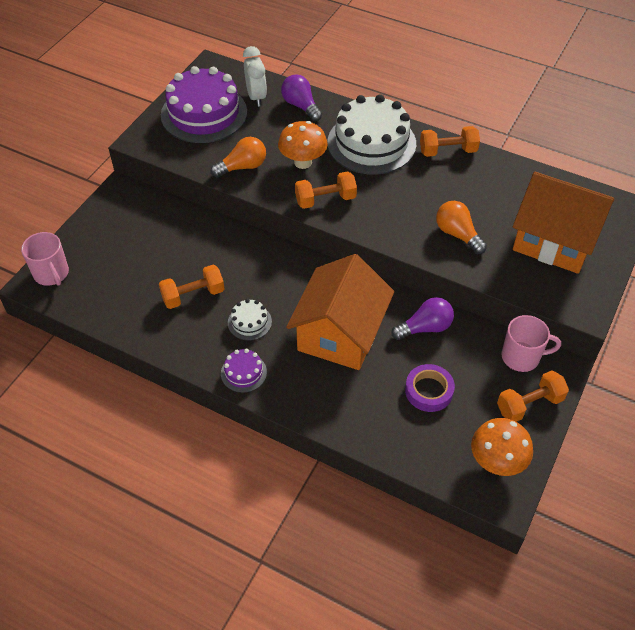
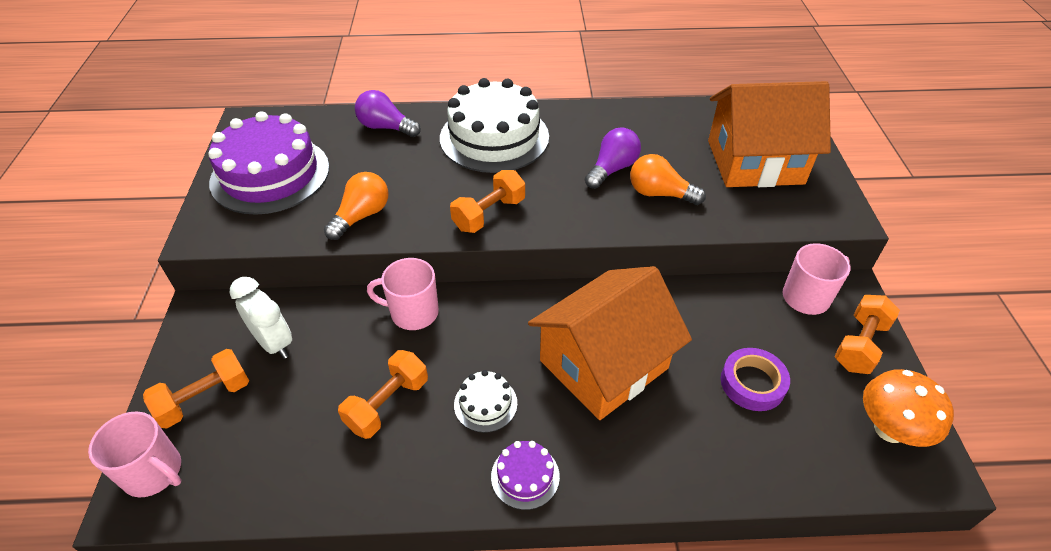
camera: 30 degrees left, 5 degrees down
white clock [243,46,267,107] -> white clock moved to [230,277,292,359]
orange mushroom [278,121,328,169] -> none
orange house [286,254,394,370] -> orange house turned 60 degrees clockwise [528,266,692,420]
purple light bulb [391,297,454,340] -> purple light bulb moved to [585,127,641,189]
orange dumbbell [420,126,480,157] -> orange dumbbell moved to [143,349,249,428]
none -> pink mug [367,258,439,330]

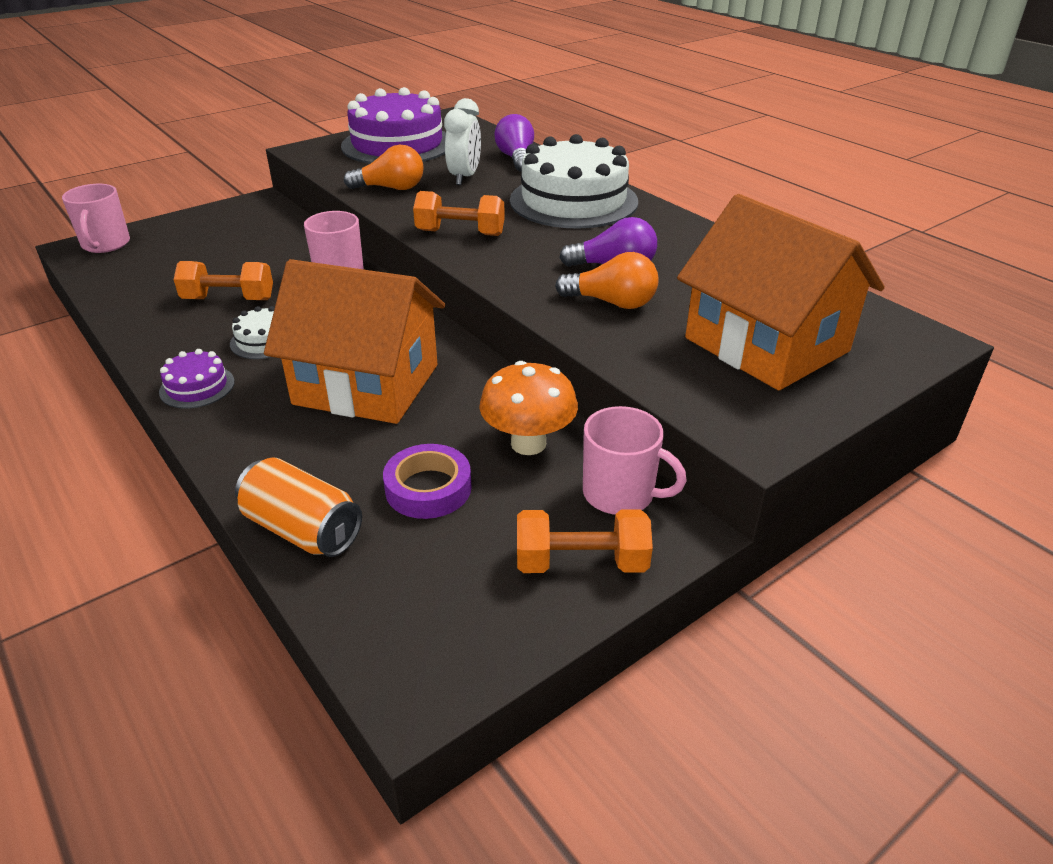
camera: 55 degrees right, 10 degrees down
orange dumbbell [143,349,249,428] -> none
white clock [230,277,292,359] -> white clock moved to [444,98,481,185]
orange light bulb [630,154,706,205] -> orange light bulb turned 120 degrees clockwise [555,252,659,309]
orange mushroom [863,369,954,447] -> orange mushroom moved to [479,361,578,455]
none -> orange can [235,457,362,557]

